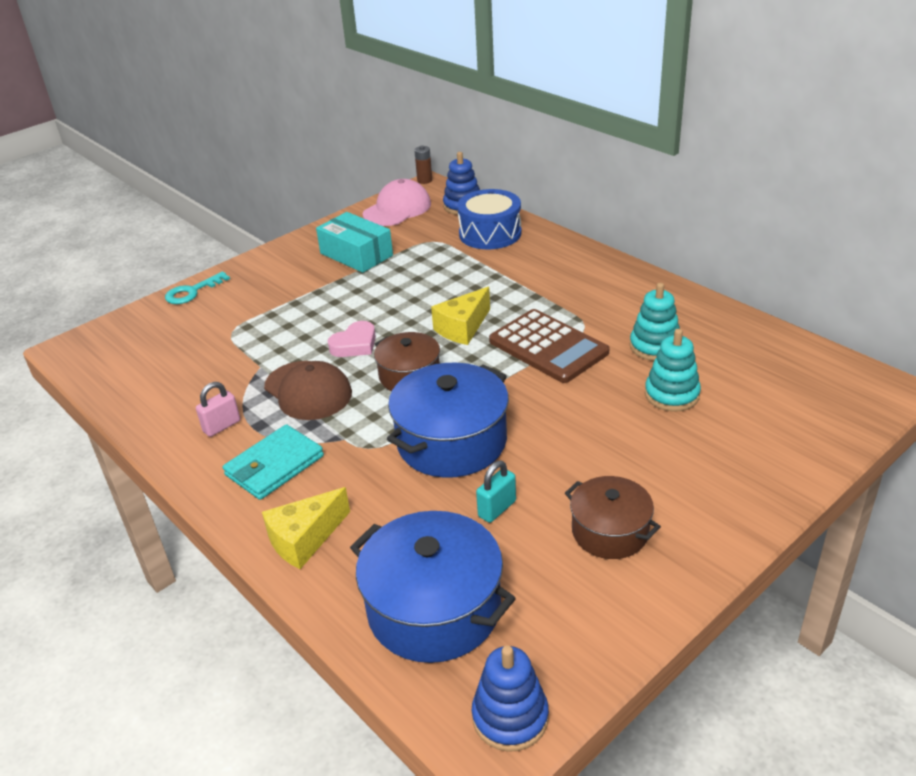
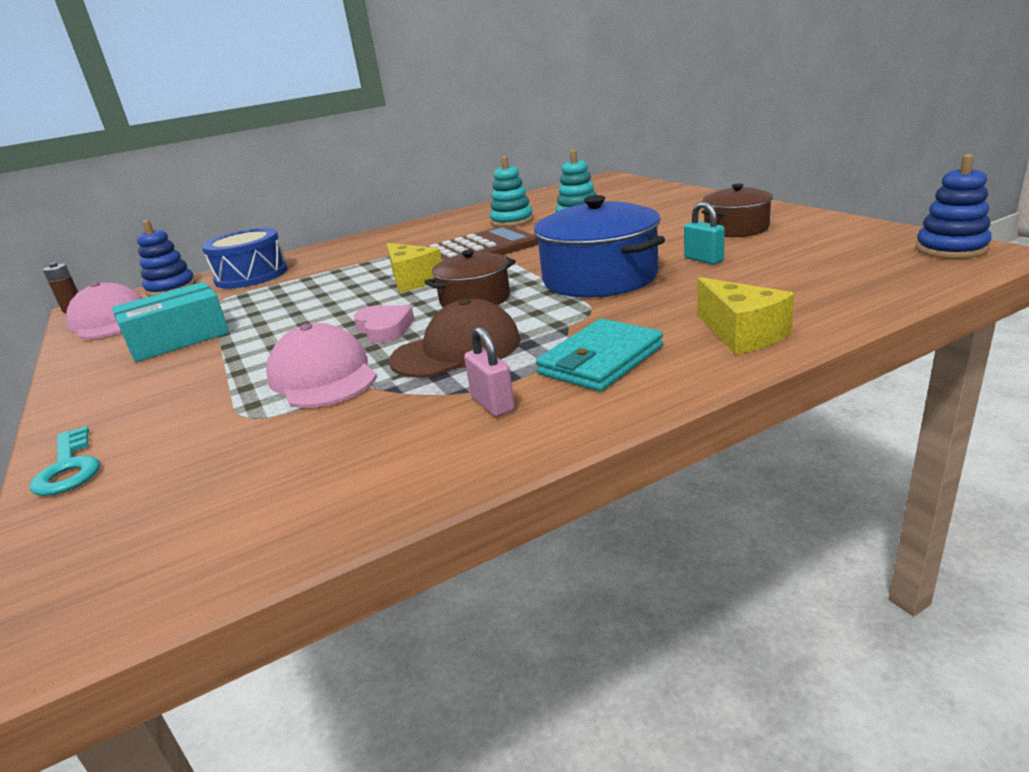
camera: 75 degrees left, 10 degrees down
turquoise wallet [223,424,324,500] -> turquoise wallet turned 75 degrees clockwise [536,319,663,392]
blue pot [350,511,516,663] -> none
none -> pink cap [266,323,377,408]

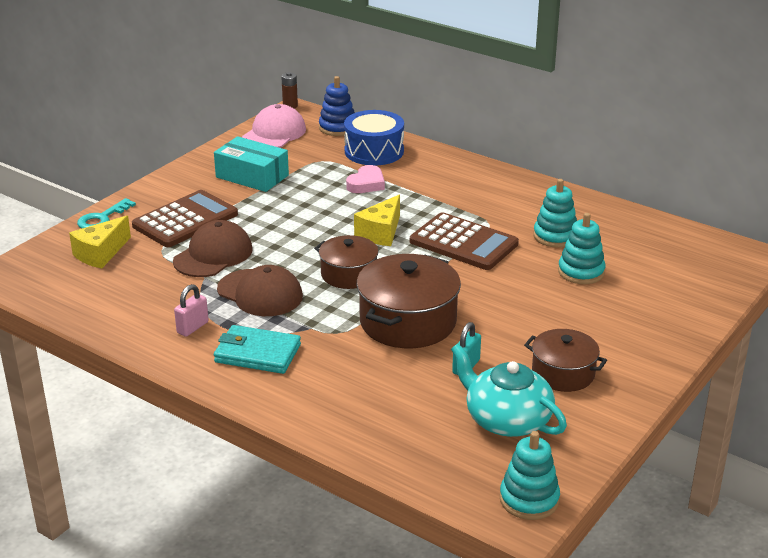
camera: 60 degrees right, 5 degrees up
pink cap [266,323,377,408] -> brown cap [173,220,253,277]
pink heart [354,305,415,343] -> pink heart moved to [346,165,385,193]
blue pot [534,195,665,297] -> brown pot [357,254,461,348]
yellow cheese [697,277,794,355] -> yellow cheese moved to [69,216,131,268]
blue stacking toy [916,154,992,259] -> turquoise stacking toy [500,431,560,520]
none -> brown calculator [132,190,238,247]
none -> turquoise teapot [451,344,567,437]

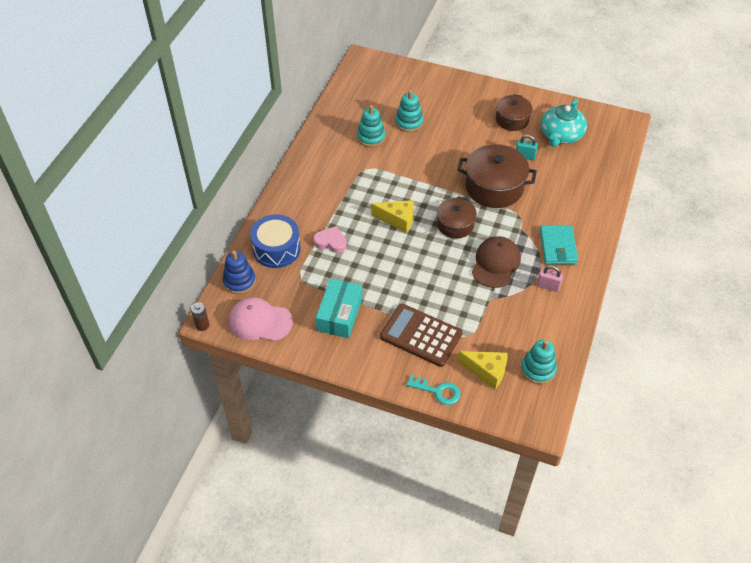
camera: 105 degrees left, 20 degrees up
brown cap [173,220,253,277] -> none
brown calculator [410,212,519,270] -> none
turquoise stacking toy [500,431,560,520] -> turquoise stacking toy moved to [521,340,557,384]

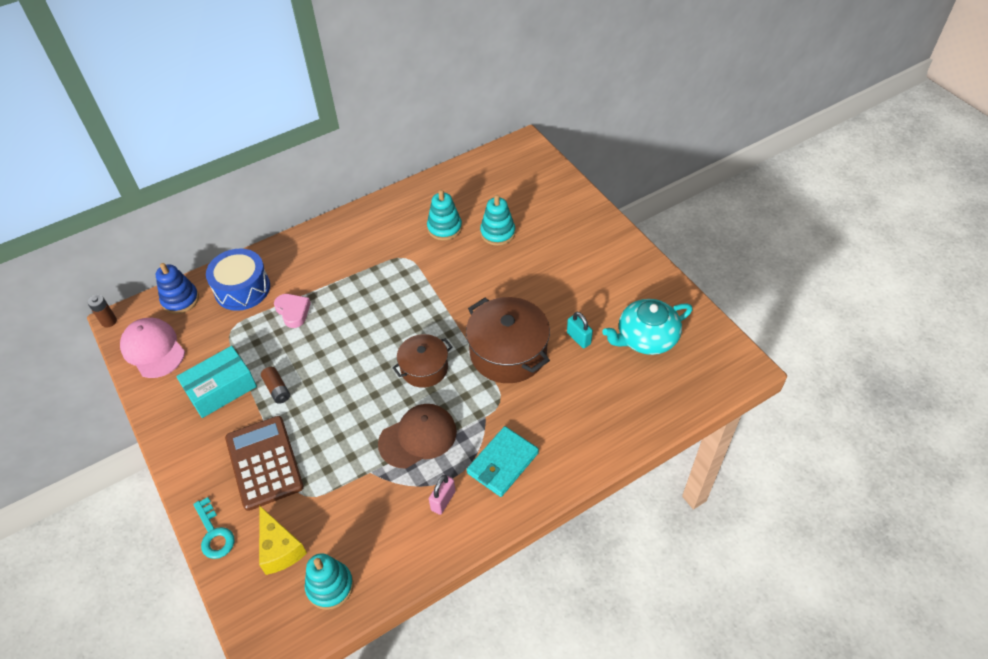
camera: 40 degrees right, 0 degrees up
yellow cheese [371,200,414,233] -> none
brown pot [496,94,532,131] -> none
pink padlock [537,265,563,292] -> pink padlock turned 60 degrees clockwise [429,475,456,515]
none -> brown battery [261,367,290,404]

